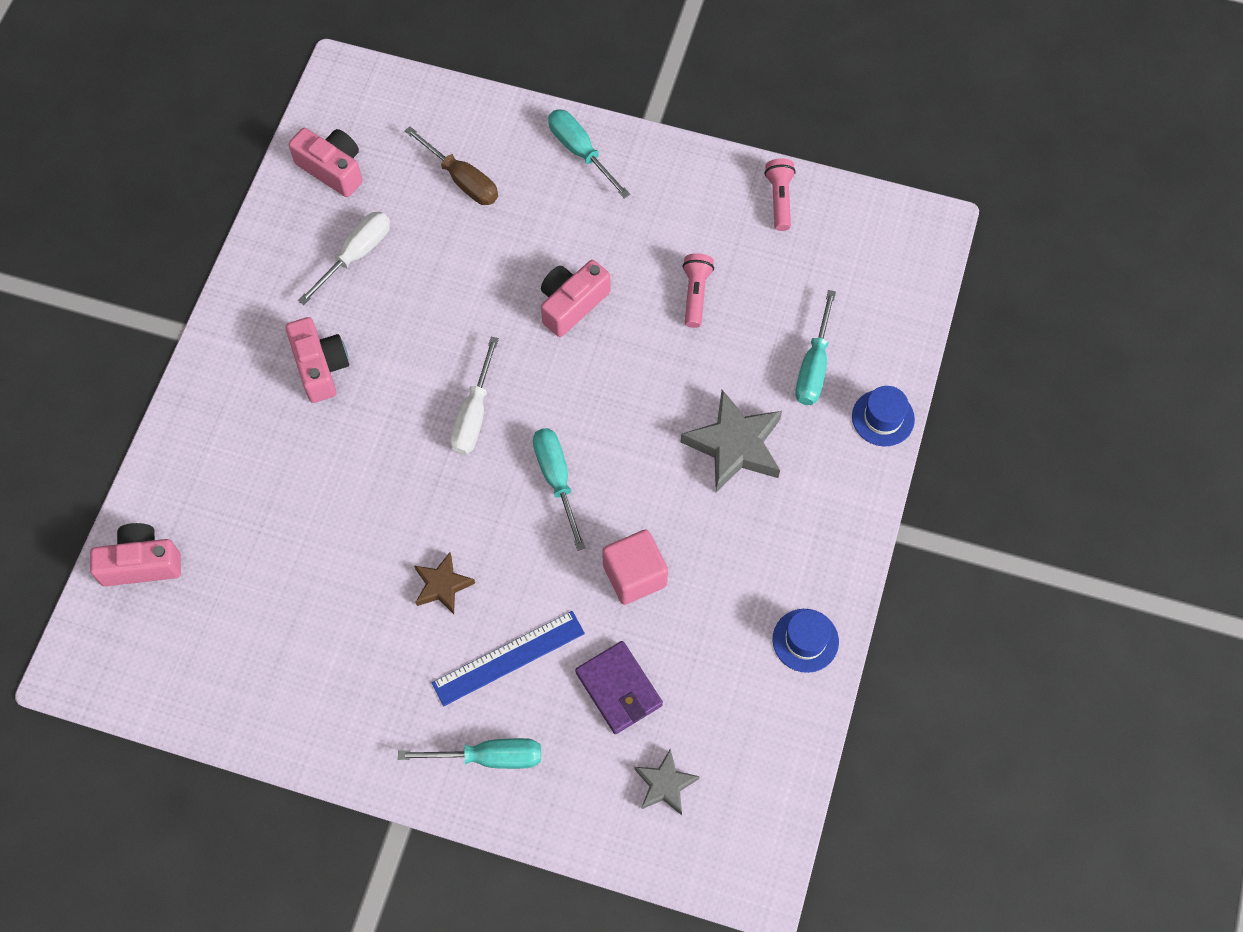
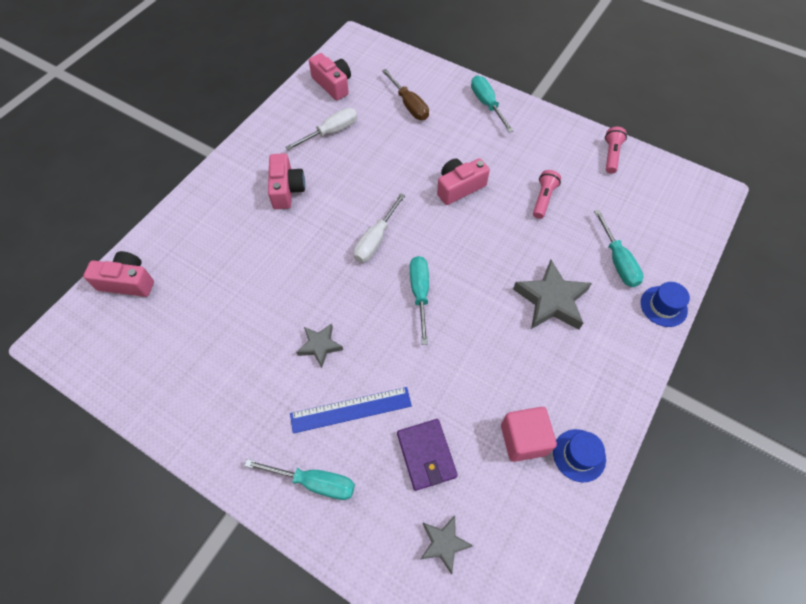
camera: 15 degrees right, 5 degrees down
brown star [414,552,475,614] -> grey star [296,323,343,368]
pink cube [602,529,668,605] -> pink cube moved to [501,407,557,462]
turquoise screwdriver [795,290,836,405] -> turquoise screwdriver turned 45 degrees counterclockwise [594,210,643,287]

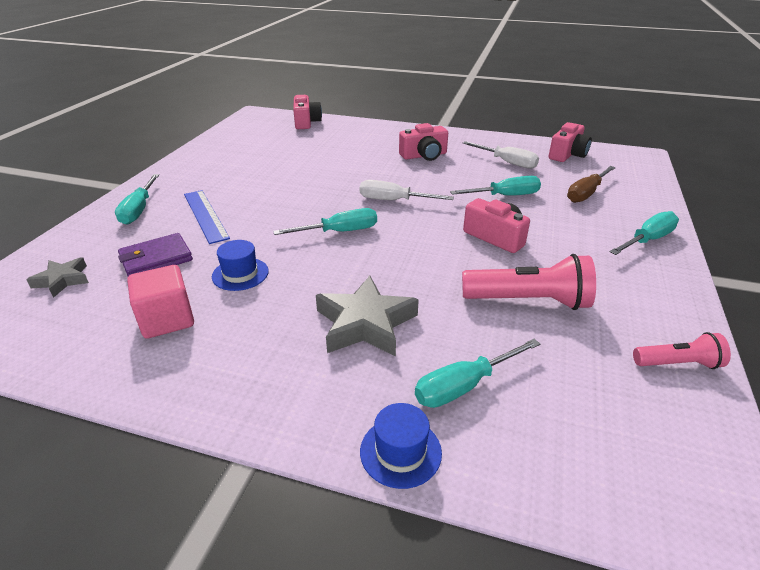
camera: 75 degrees right, 25 degrees down
grey star [296,323,343,368] -> none
pink flashlight [533,170,561,219] -> pink flashlight [462,254,596,310], size x1.73
blue hat [553,429,606,482] -> blue hat moved to [212,240,269,291]
none -> turquoise screwdriver [450,176,541,196]

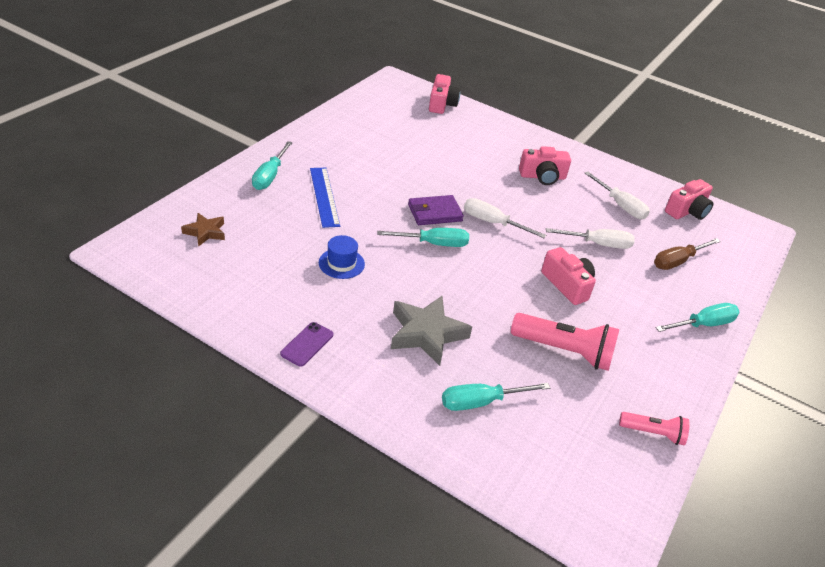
camera: 10 degrees right, 5 degrees up
grey star [26,257,89,298] -> brown star [181,213,225,247]
purple wallet [118,233,193,276] -> purple wallet moved to [408,195,464,225]
pink cube [127,265,194,339] -> none
blue hat [360,403,442,489] -> none
turquoise screwdriver [450,176,541,196] -> white screwdriver [546,228,635,249]
none -> purple phone [280,322,333,367]

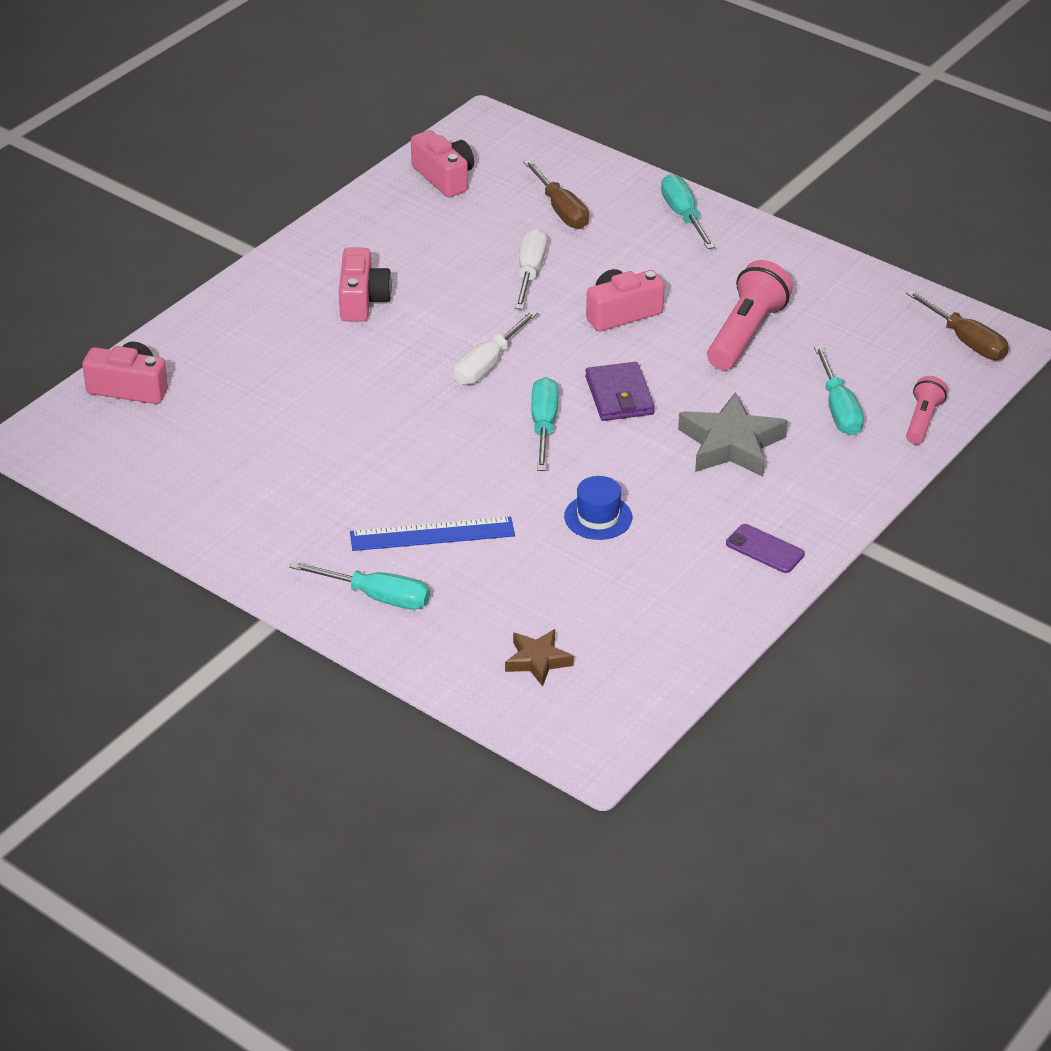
camera: 80 degrees left, 0 degrees up
purple wallet [408,195,464,225] -> purple wallet moved to [585,362,655,421]
white screwdriver [585,172,650,219] -> none
pink flashlight [619,412,690,445] -> pink flashlight moved to [906,376,947,445]
none -> brown screwdriver [906,290,1009,360]

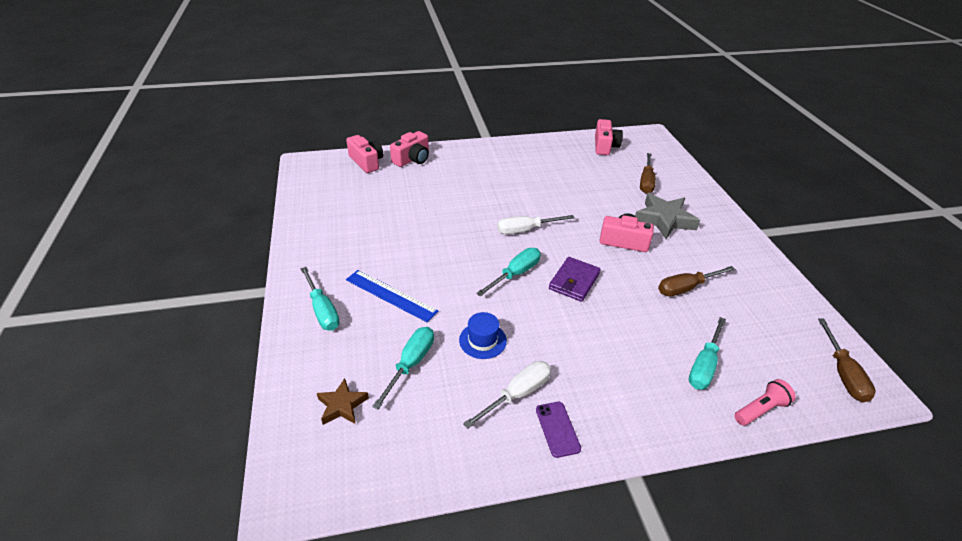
camera: 40 degrees right, 0 degrees up
pink camera [339,247,392,321] -> pink camera moved to [390,131,429,167]
white screwdriver [515,228,547,310] -> white screwdriver moved to [463,361,551,429]
turquoise screwdriver [661,174,715,249] -> turquoise screwdriver moved to [372,327,434,410]
grey star [678,392,788,477] -> grey star moved to [635,193,700,239]
pink flashlight [707,260,793,370] -> brown screwdriver [658,266,736,296]

